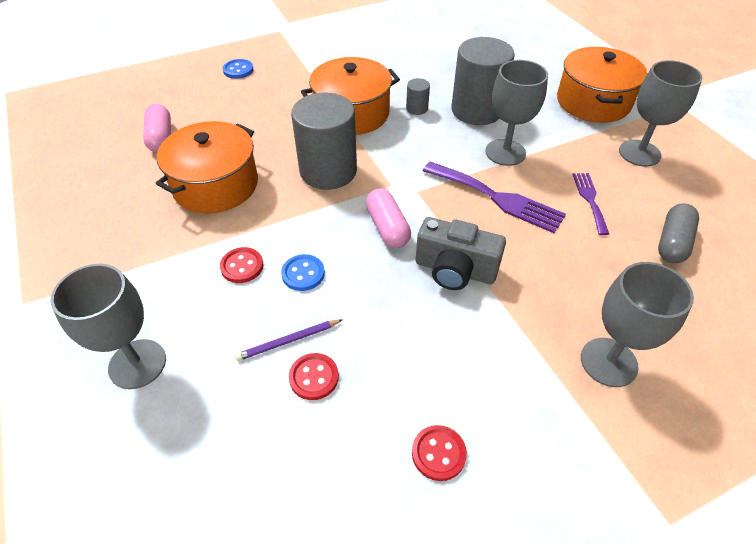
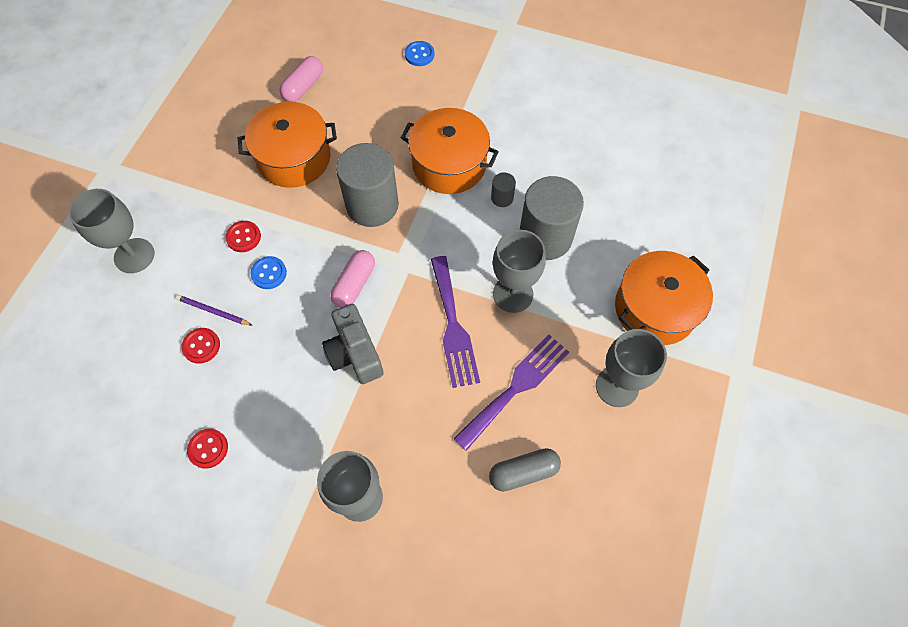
camera: 45 degrees right, 15 degrees up
purple fork [572,173,609,235] -> purple fork [453,334,569,451], size x1.70

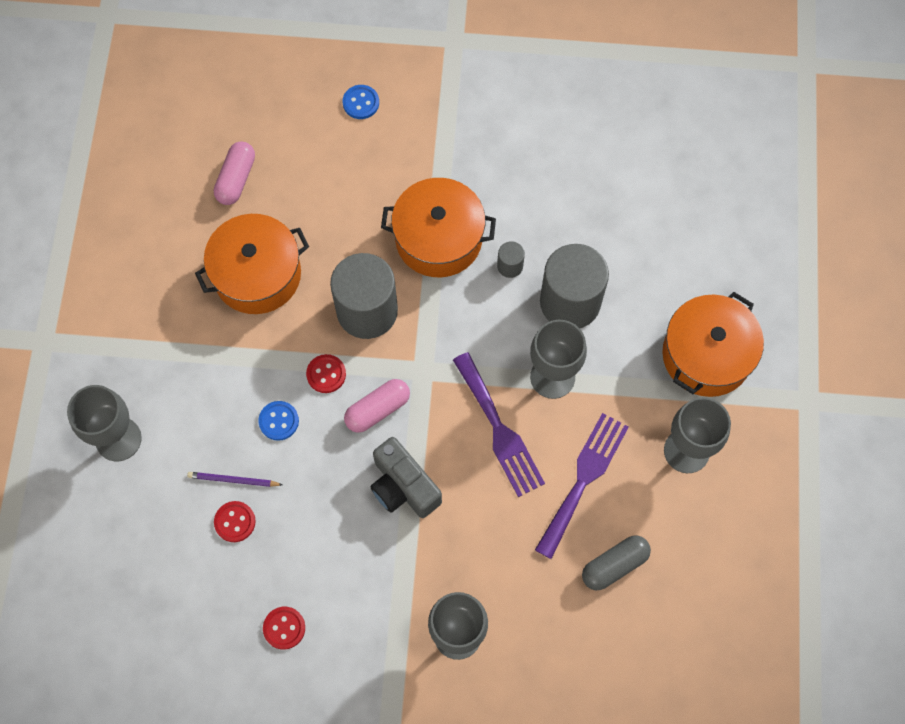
camera: 15 degrees left, 5 degrees up
red button [225,221,261,252] -> red button moved to [306,354,346,393]
pink capsule [330,250,375,308] -> pink capsule turned 45 degrees clockwise [344,379,410,433]

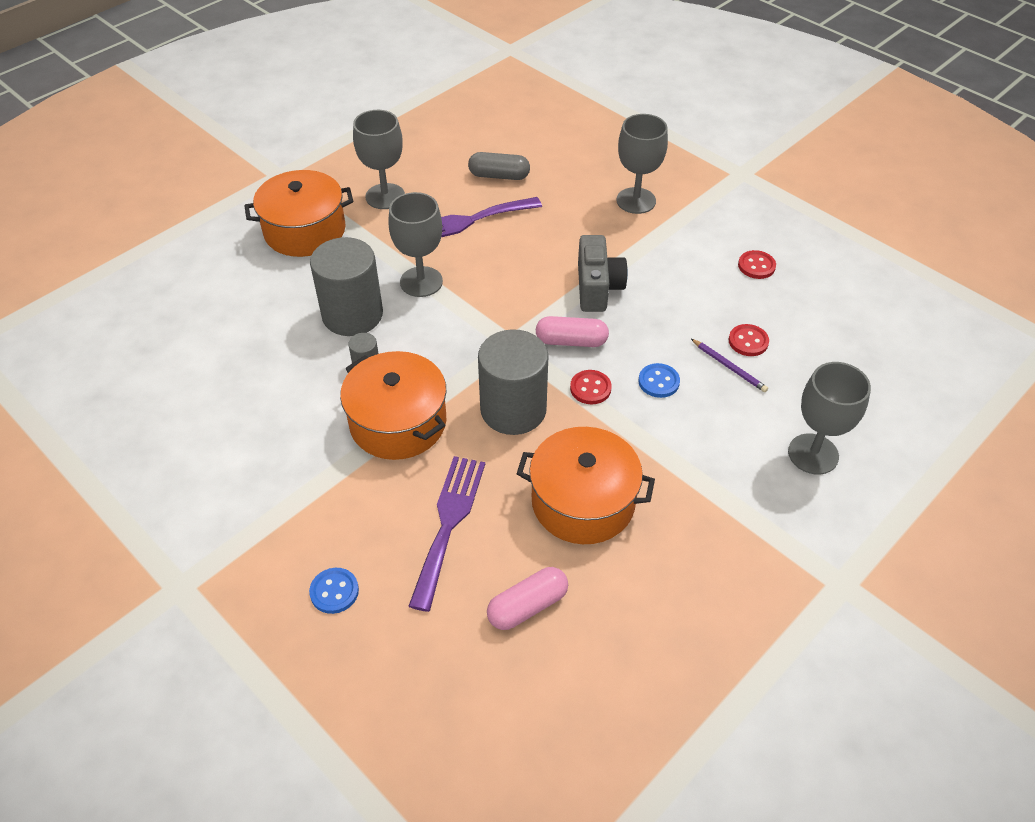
camera: 140 degrees left, 20 degrees down
purple fork [453,352,545,497] -> purple fork moved to [408,456,485,612]

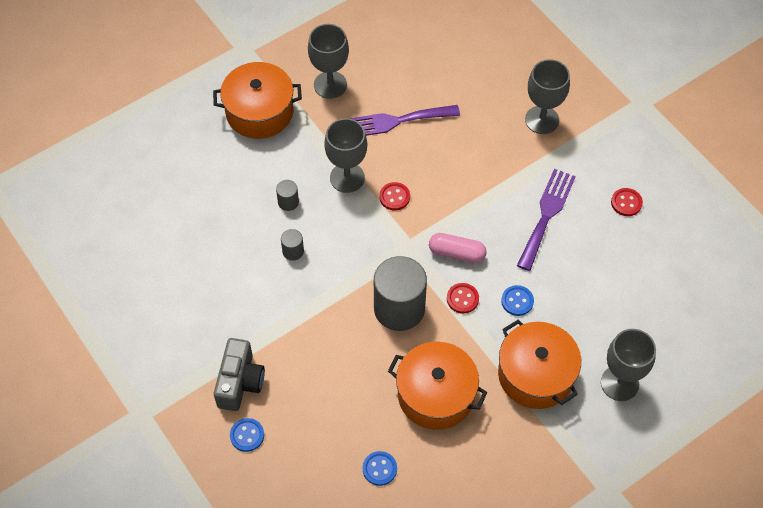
camera: 10 degrees right, 10 degrees up
grey cylinder [310,237,383,336] -> grey cylinder [276,180,299,211], size x0.43
orange pot [340,351,446,460] -> orange pot moved to [498,320,581,409]
purple fork [408,456,485,612] -> purple fork moved to [517,169,576,271]
grey capsule [468,152,530,180] -> none
pink capsule [487,567,568,630] -> blue button [363,451,397,486]
grey camera [578,235,628,312] -> grey camera moved to [214,338,265,411]
purple pencil [691,339,768,392] -> none
red button [729,324,769,356] -> red button moved to [379,182,410,210]

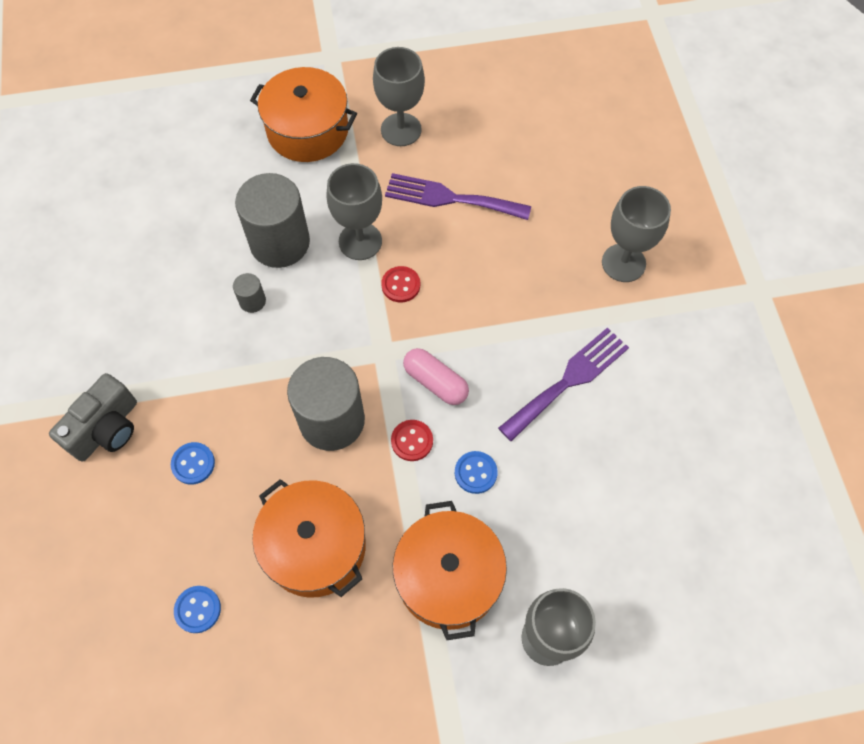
camera: 25 degrees right, 5 degrees up
blue button [230,418,264,452] -> blue button moved to [171,442,215,485]
grey cylinder [276,180,299,211] -> grey cylinder [235,173,310,268], size x2.32
red button [611,188,643,216] -> none

